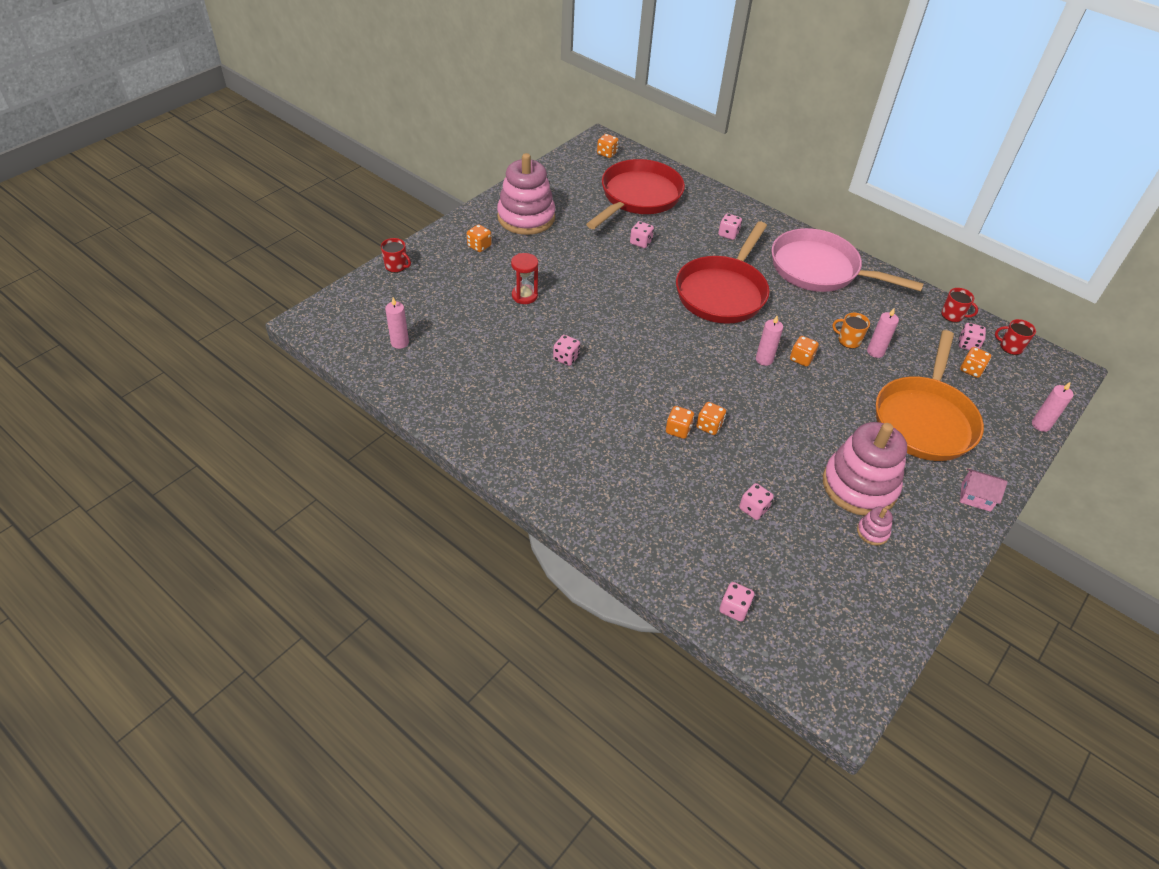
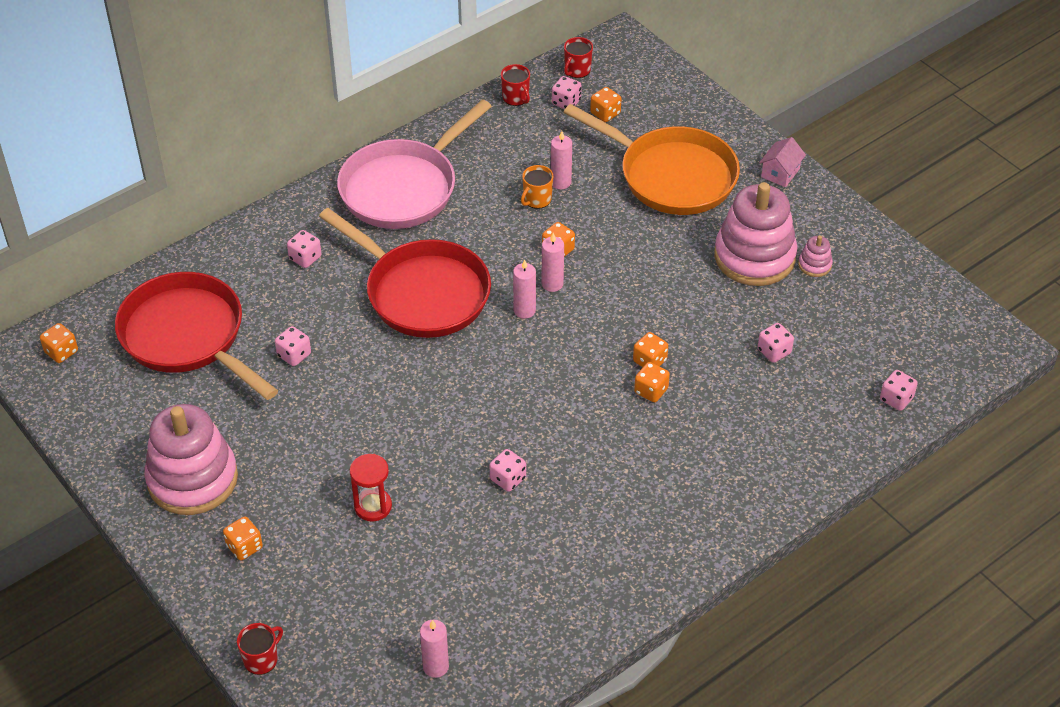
camera: 75 degrees left, 0 degrees up
red mug [941,288,978,322] -> red mug turned 105 degrees clockwise [501,64,530,106]
pink candle [1032,382,1073,432] -> pink candle moved to [513,259,536,319]

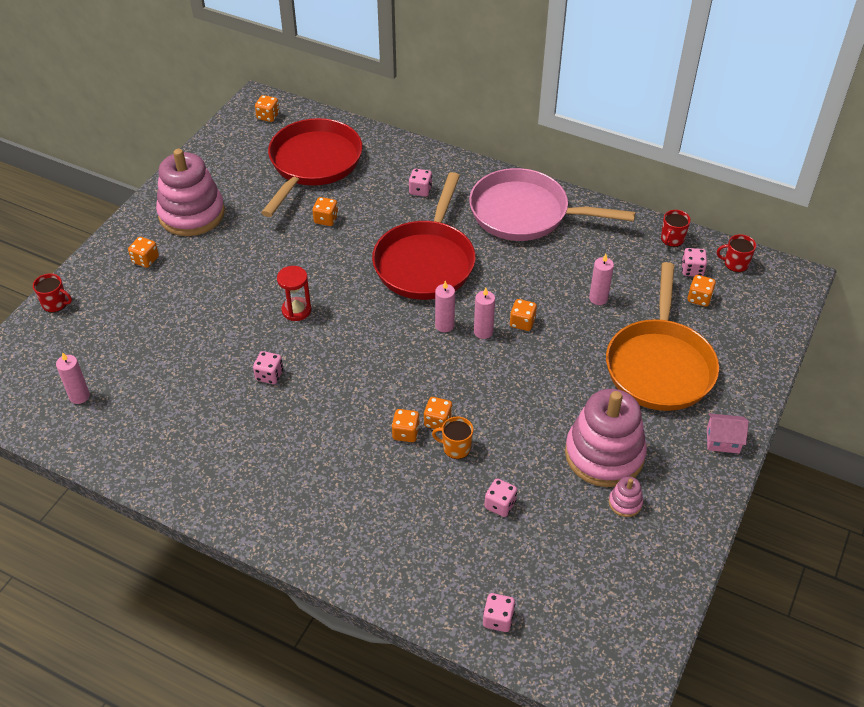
camera: 65 degrees right, 0 degrees up
pink dice [275,326,311,366] -> orange dice [313,197,338,226]
red hourglass [350,454,392,522] -> red hourglass moved to [277,266,311,321]
orange mug [521,165,553,209] -> orange mug moved to [432,416,473,459]

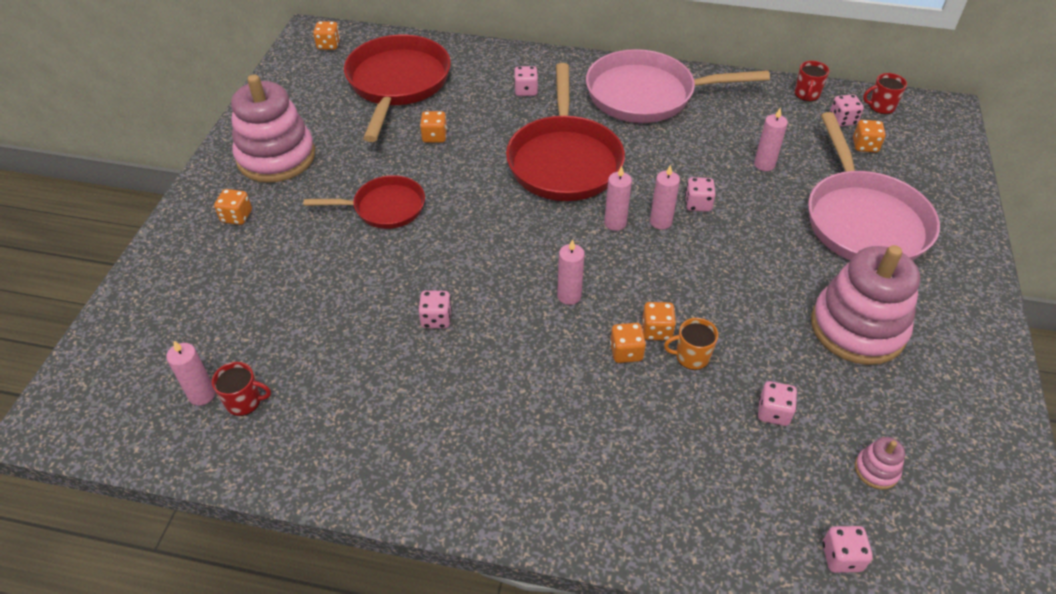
camera: 15 degrees left, 0 degrees up
red mug [33,274,72,313] -> red mug moved to [212,362,271,416]
red hourglass [277,266,311,321] -> none
orange dice [510,299,537,331] -> pink dice [685,177,716,212]
orange pan [606,262,719,411] -> pink pan [808,112,940,261]
pink stacking toy [609,476,643,517] -> pink stacking toy moved to [855,437,905,489]
pink house [707,413,749,454] -> none
none -> red pan [304,175,425,229]
none -> pink candle [557,239,585,305]

